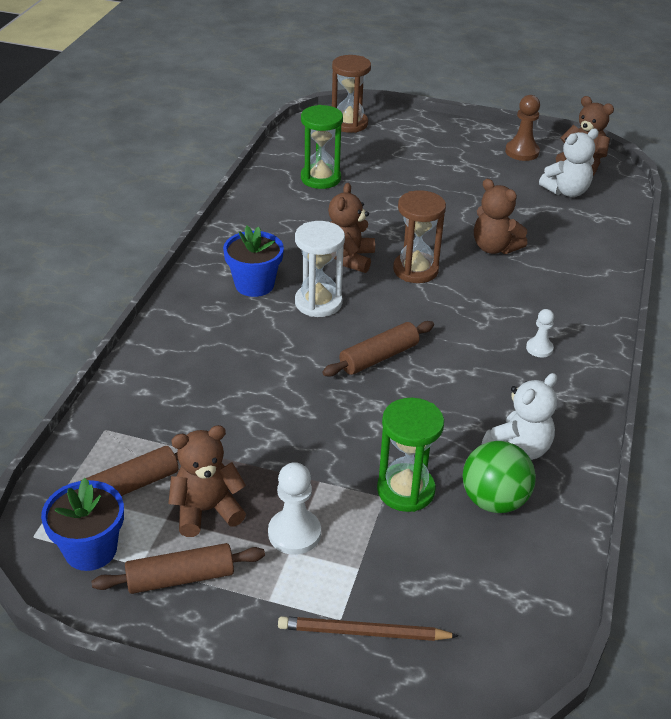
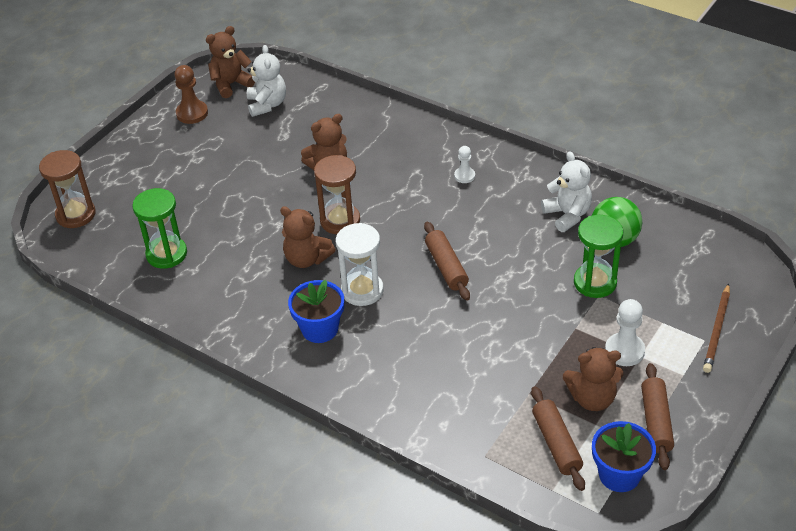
camera: 70 degrees left, 5 degrees up
brown teddy bear [168,425,246,537] -> brown teddy bear turned 90 degrees counterclockwise [563,347,623,411]

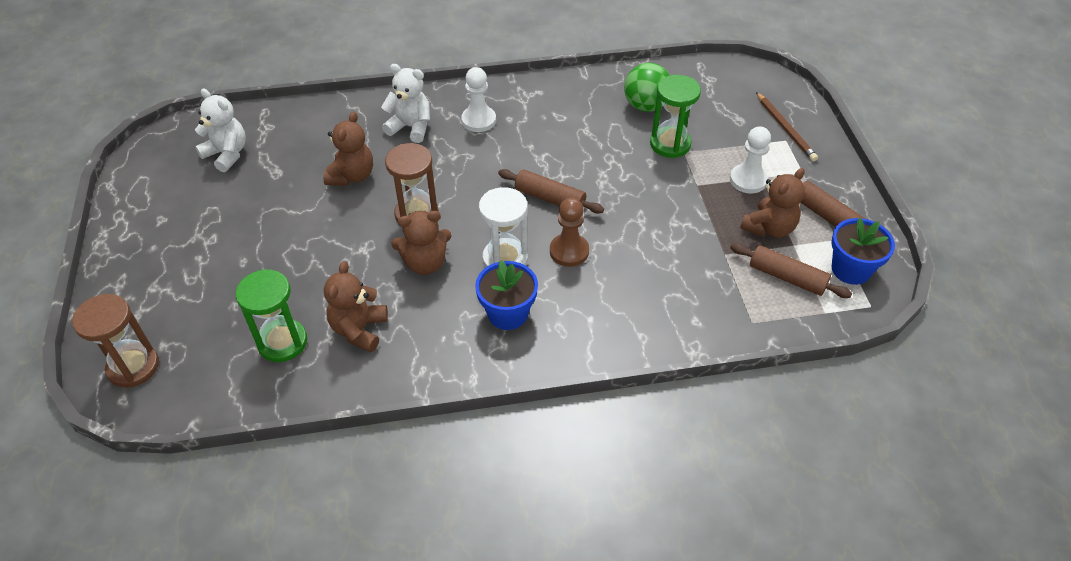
camera: 45 degrees left, 5 degrees up
brown pawn [175,65,208,124] -> brown pawn moved to [550,198,589,267]
brown teddy bear [206,26,255,98] -> brown teddy bear moved to [324,261,388,352]
white pawn [454,146,475,183] -> white pawn [461,67,496,132], size x1.62
white teddy bear [541,151,592,232] -> white teddy bear moved to [381,64,430,143]

